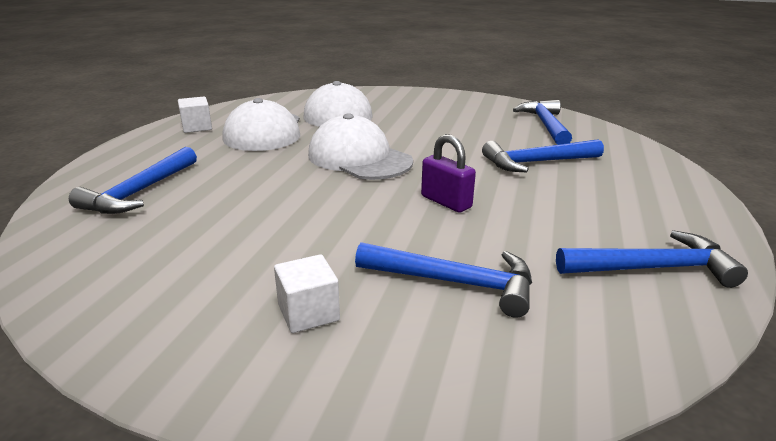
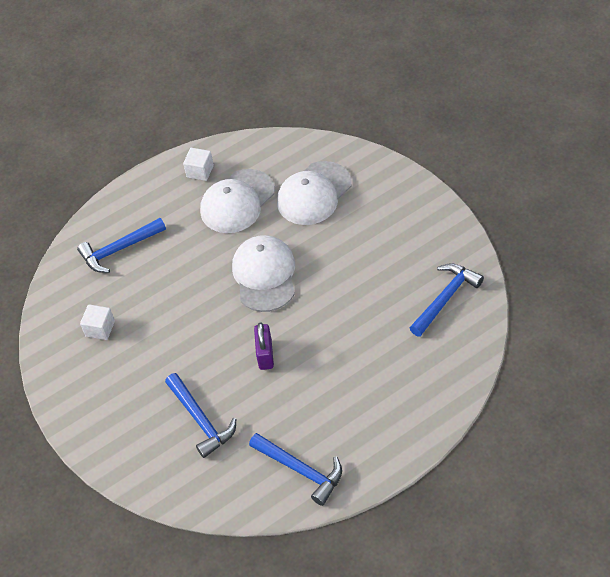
camera: 45 degrees right, 25 degrees up
white cube [274,254,340,333] -> white cube moved to [80,304,115,340]
blue hammer [482,139,604,173] -> none

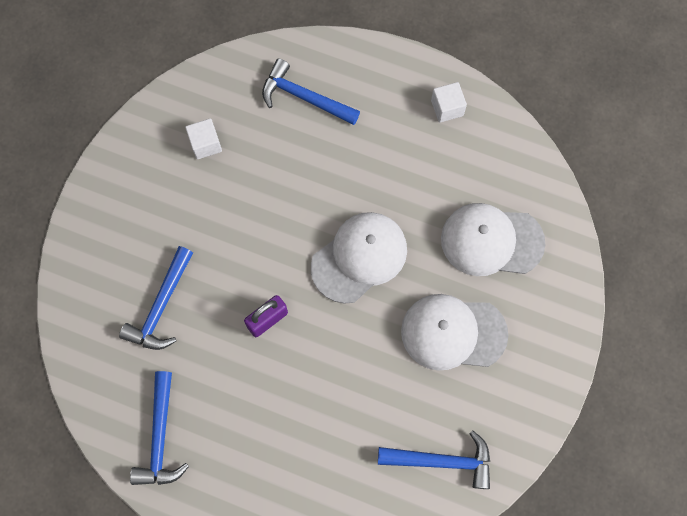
camera: 50 degrees right, 20 degrees up
white cap [200,169,275,233] -> white cap moved to [401,294,508,370]

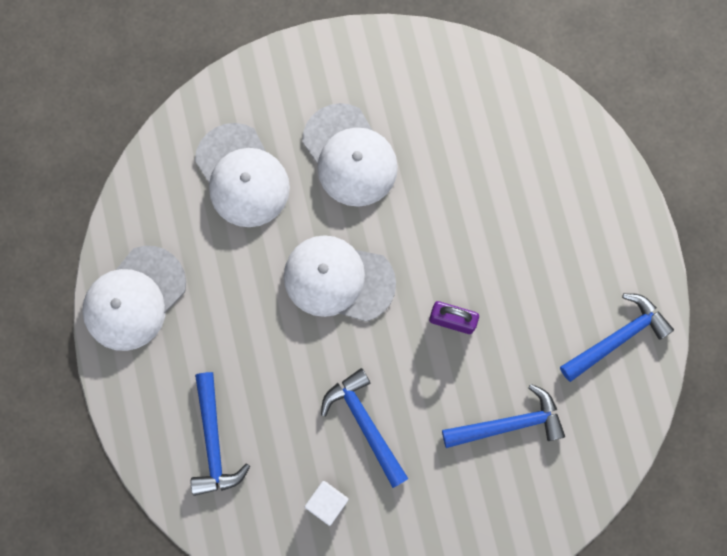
camera: 125 degrees left, 5 degrees up
blue hammer [378,431,490,489] -> blue hammer moved to [321,368,409,488]
white cube [431,82,467,123] -> white cap [82,246,186,351]

